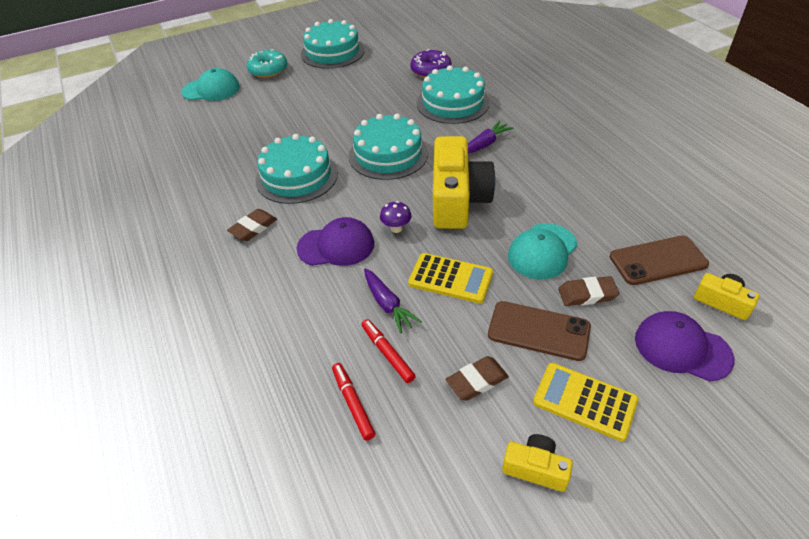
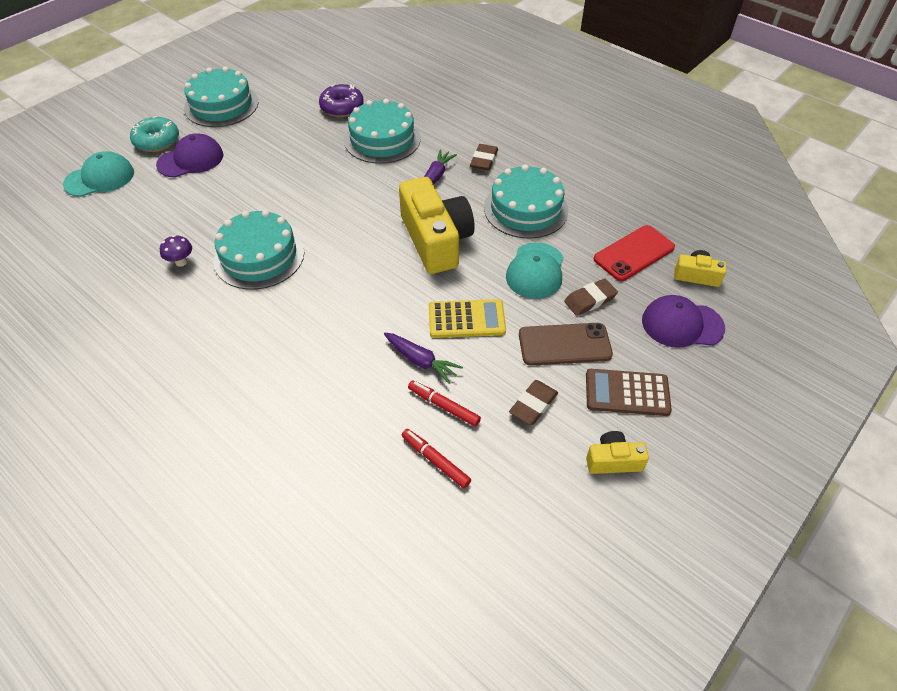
camera: 25 degrees left, 5 degrees up
brown eraser [227,209,277,241] -> brown eraser moved to [470,144,498,170]
purple cap [296,217,374,266] -> purple cap moved to [156,133,223,178]
turquoise cake [349,114,428,180] -> turquoise cake moved to [484,164,568,239]
purple mushroom [380,201,412,233] -> purple mushroom moved to [160,235,192,267]
yellow calculator [533,363,638,441] -> brown calculator [586,369,672,416]
brown phone [610,236,709,285] -> red phone [594,225,675,281]

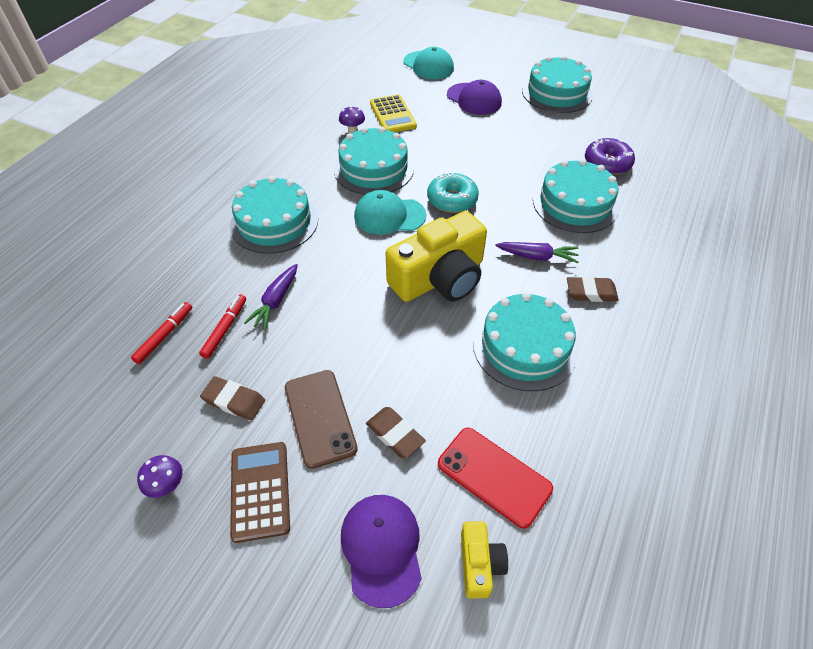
camera: 75 degrees right, 0 degrees up
turquoise donut [130,116,179,152] -> turquoise donut moved to [427,172,479,213]
yellow calculator [429,299,506,338] -> yellow calculator moved to [370,94,417,132]
turquoise cap [506,242,563,299] -> turquoise cap moved to [354,190,426,235]
yellow camera [586,431,649,474] -> purple mushroom [137,455,183,498]
none -> turquoise cake [230,176,318,254]

